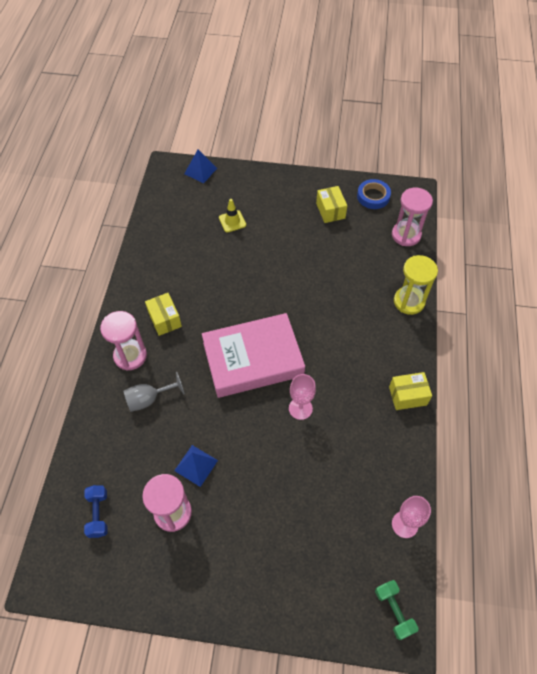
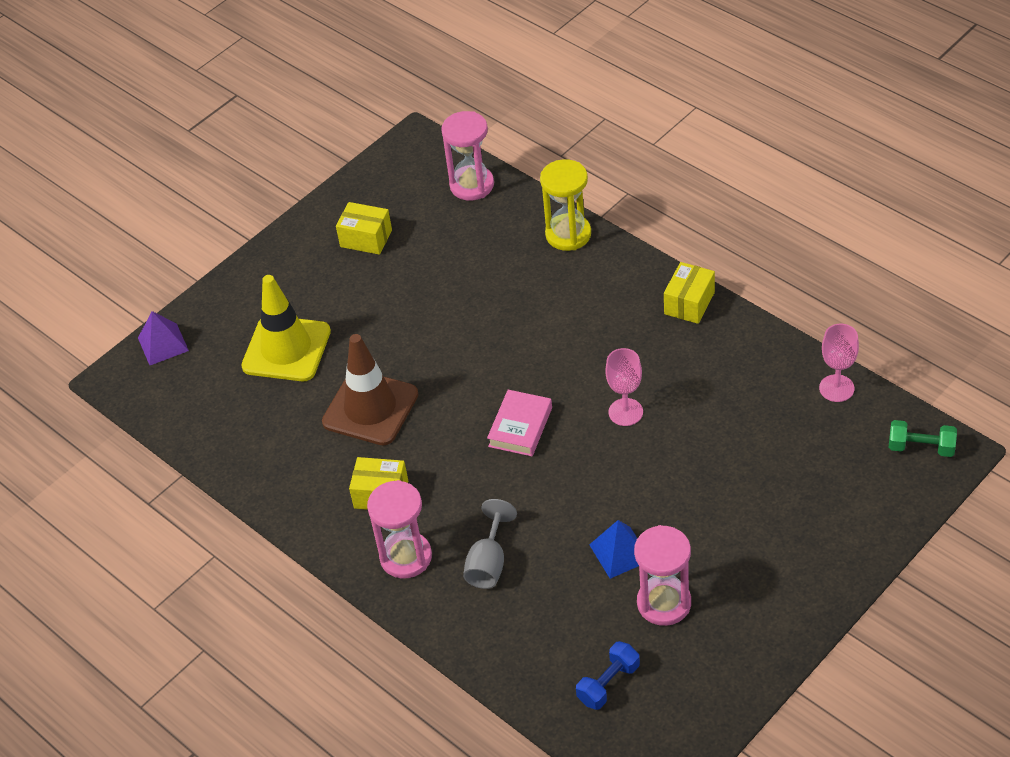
camera: 50 degrees left, 10 degrees down
blue dumbbell [84,485,108,538] -> blue dumbbell turned 75 degrees counterclockwise [576,641,640,710]
blue pyramid [184,150,217,183] -> purple pyramid [138,311,189,365]
pink book [202,313,305,398] -> pink book [487,390,552,456], size x0.48
yellow traffic cone [219,199,246,233] -> yellow traffic cone [241,275,331,381], size x2.01
blue tape [357,179,391,209] -> none
none -> brown traffic cone [322,334,418,445]

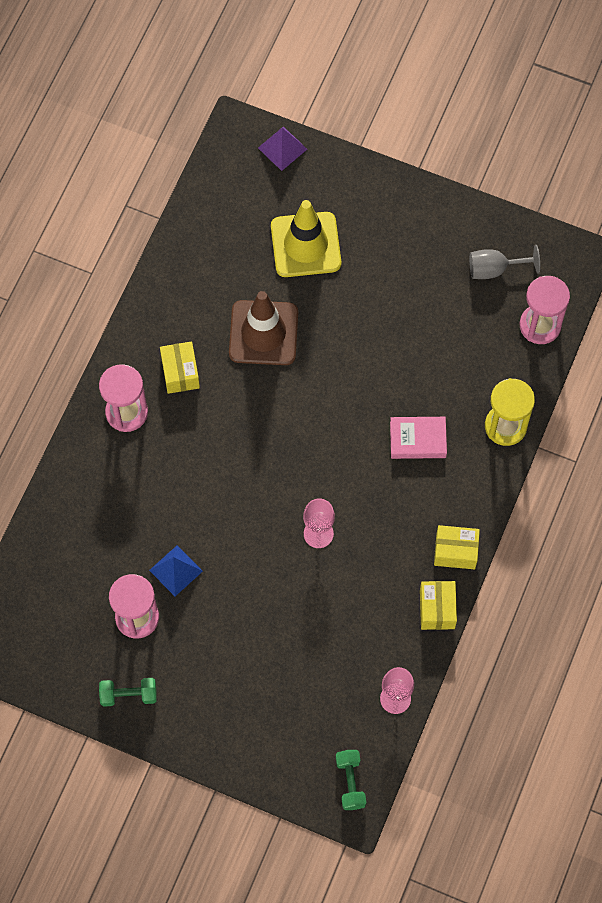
camera: 65 degrees right, 20 degrees up
yellow box [336,202,392,255] -> yellow box moved to [420,581,457,630]
grey goblet [463,499,517,589] -> grey goblet moved to [469,245,540,279]
pink book [487,390,552,456] -> pink book moved to [390,417,447,459]
blue dumbbell [576,641,640,710] -> none
none -> green dumbbell [99,678,157,707]

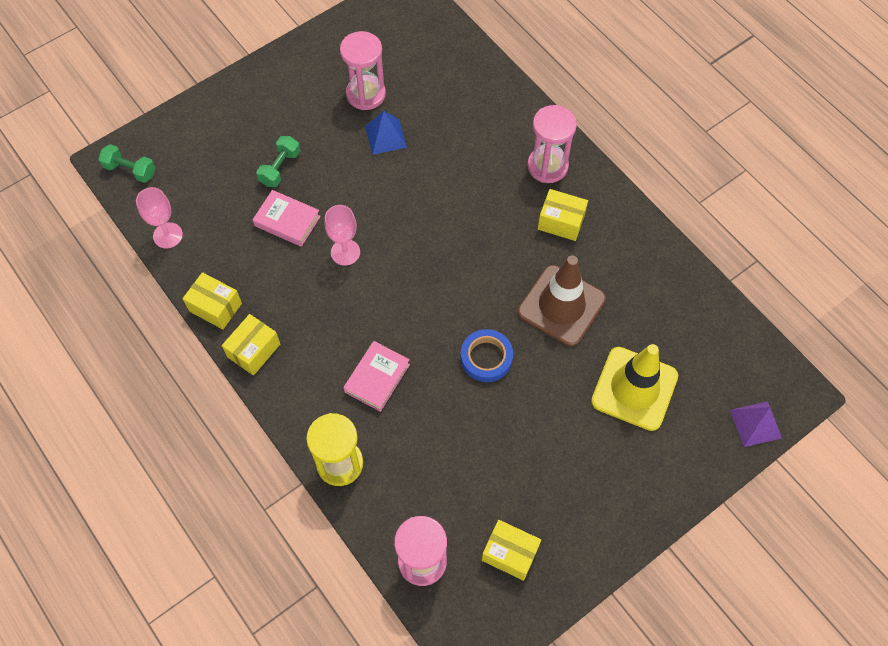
camera: 120 degrees right, 5 degrees down
green dumbbell [99,678,157,707] -> green dumbbell moved to [256,136,300,187]
grey goblet [469,245,540,279] -> yellow box [482,520,541,581]
none -> pink book [253,190,321,247]
none -> blue tape [461,329,513,382]

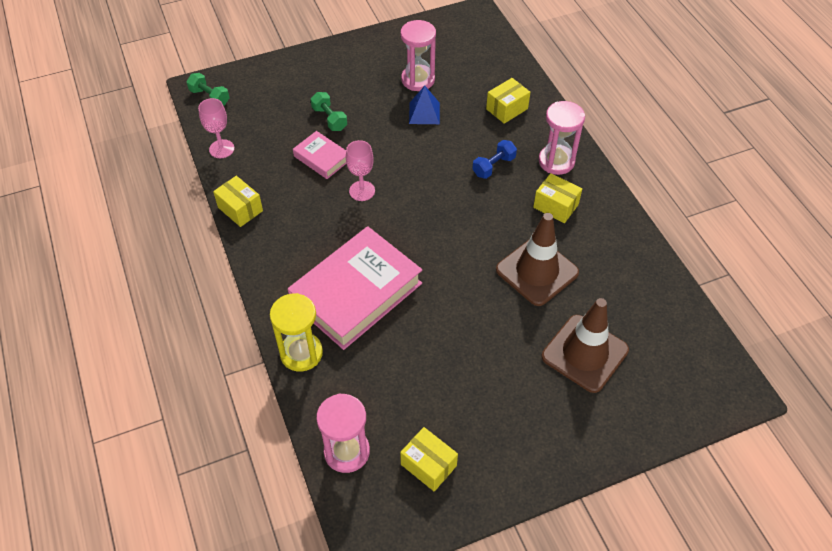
camera: 15 degrees right, 10 degrees down
yellow box [222,314,280,376] -> yellow box moved to [486,78,530,124]
green dumbbell [256,136,300,187] -> green dumbbell turned 75 degrees counterclockwise [311,92,347,131]
pink book [343,341,410,412] -> pink book [288,226,422,350], size x2.07
blue tape [461,329,513,382] -> none
yellow traffic cone [591,344,678,431] -> brown traffic cone [542,298,629,393]
purple pyramid [730,401,782,447] -> none
none -> blue dumbbell [472,140,517,179]

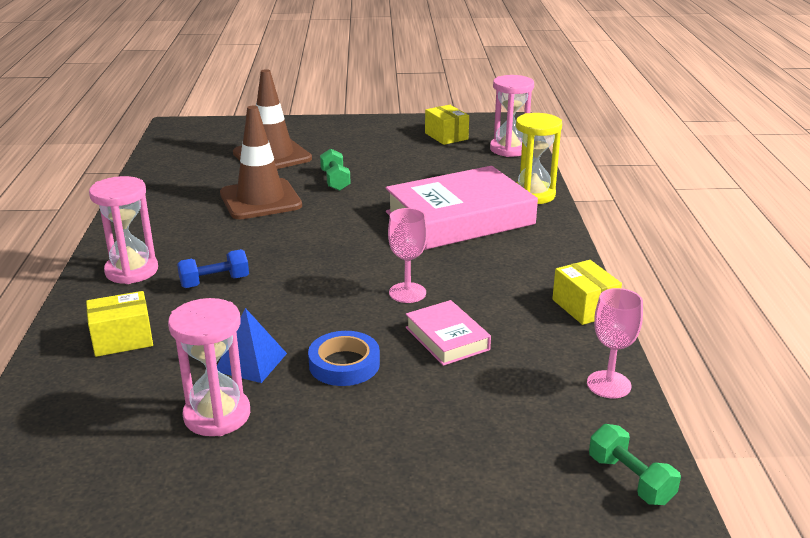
camera: 160 degrees left, 25 degrees down
green dumbbell [311,92,347,131] -> green dumbbell moved to [320,148,351,191]
yellow box [533,173,582,223] -> none
none -> blue tape [308,331,380,386]

